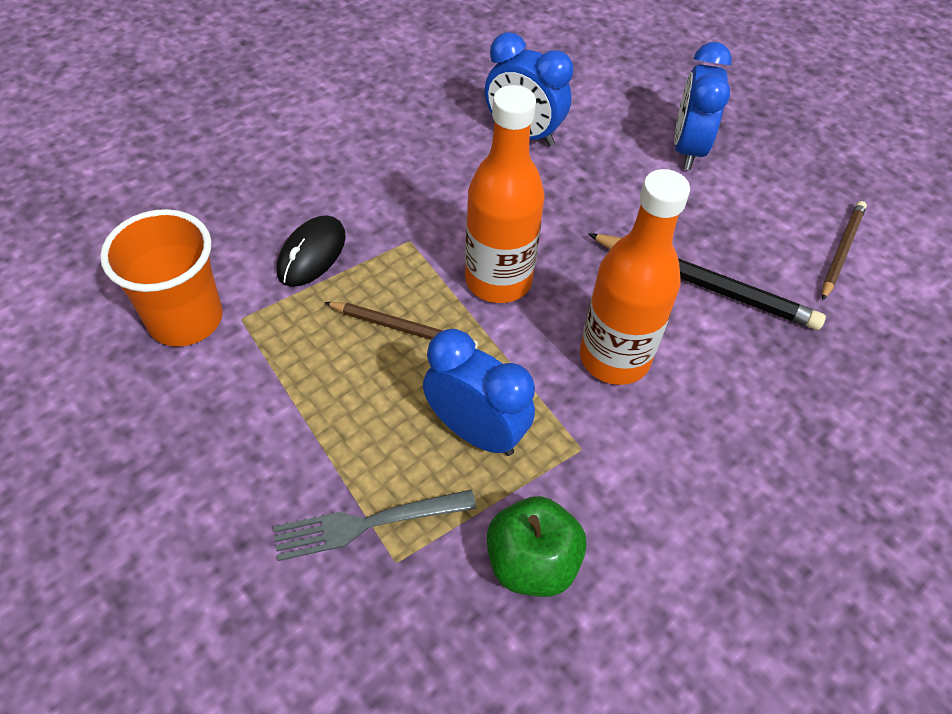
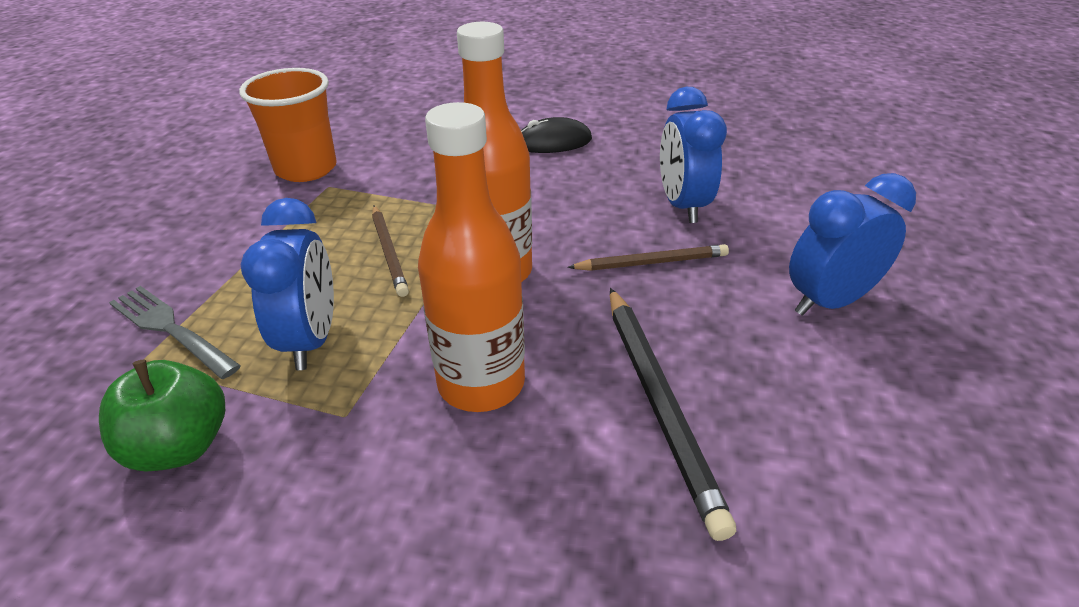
camera: 55 degrees right, 15 degrees down
black mouse [277,215,346,287] -> black mouse moved to [521,117,592,153]
brown pencil [822,201,867,301] -> brown pencil moved to [567,244,729,271]

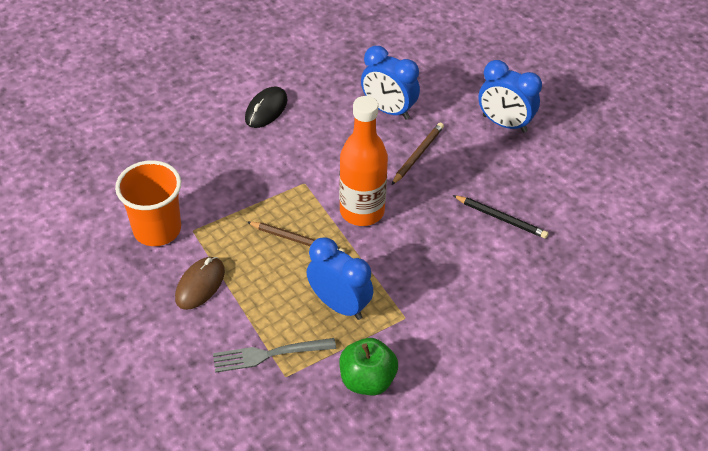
camera: 50 degrees left, 10 degrees up
orange bottle [418,102,525,412] -> none
black pencil [610,288,736,541] -> black pencil [453,195,548,238], size x0.63
blue clock [789,173,916,316] -> blue clock turned 75 degrees counterclockwise [478,60,542,133]
none -> brown mouse [175,257,225,310]

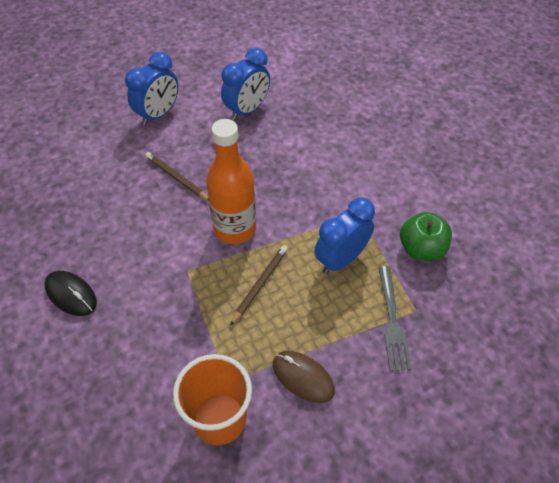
camera: 80 degrees left, 5 degrees up
blue clock [361,46,420,120] -> blue clock moved to [221,48,270,121]
black pencil [453,195,548,238] -> none

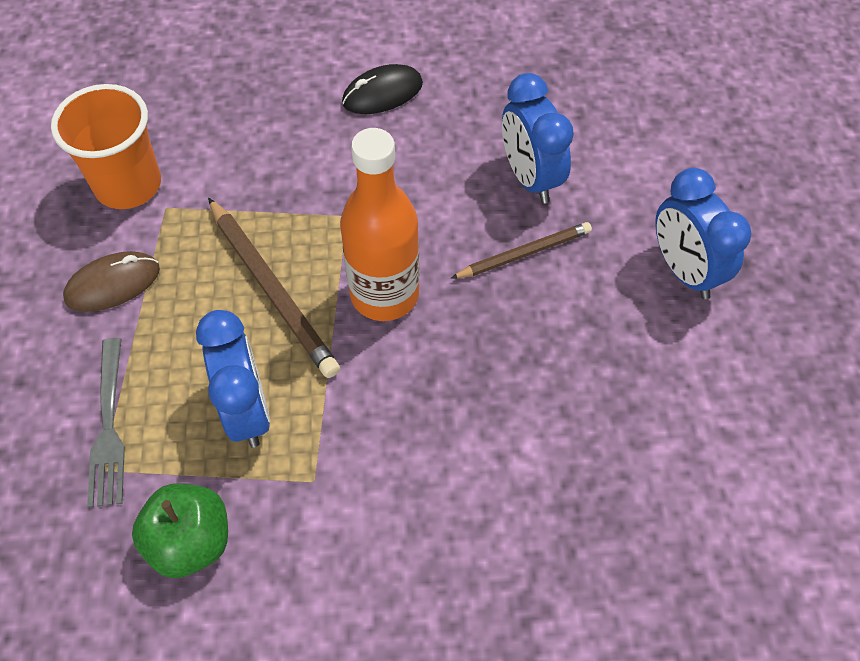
camera: 115 degrees right, 5 degrees up
blue clock [221,48,270,121] -> blue clock moved to [502,73,574,203]
brown pencil [230,245,288,326] -> brown pencil [208,198,340,378], size x1.58
grey fork [378,266,411,371] -> grey fork turned 120 degrees counterclockwise [87,338,125,508]

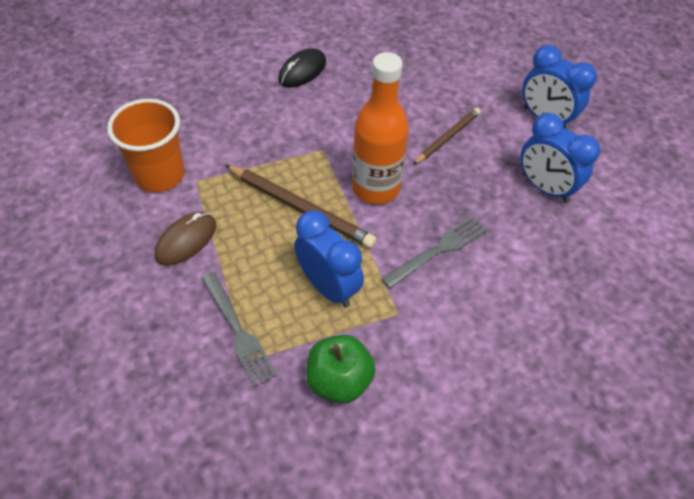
camera: 25 degrees left, 5 degrees down
blue clock [502,73,574,203] -> blue clock moved to [520,113,600,203]
none -> grey fork [382,216,488,289]

